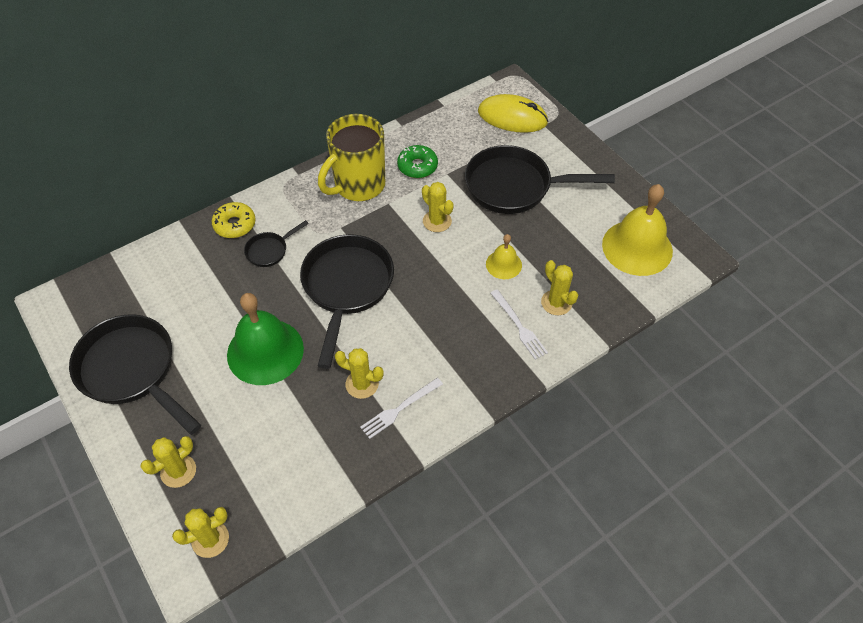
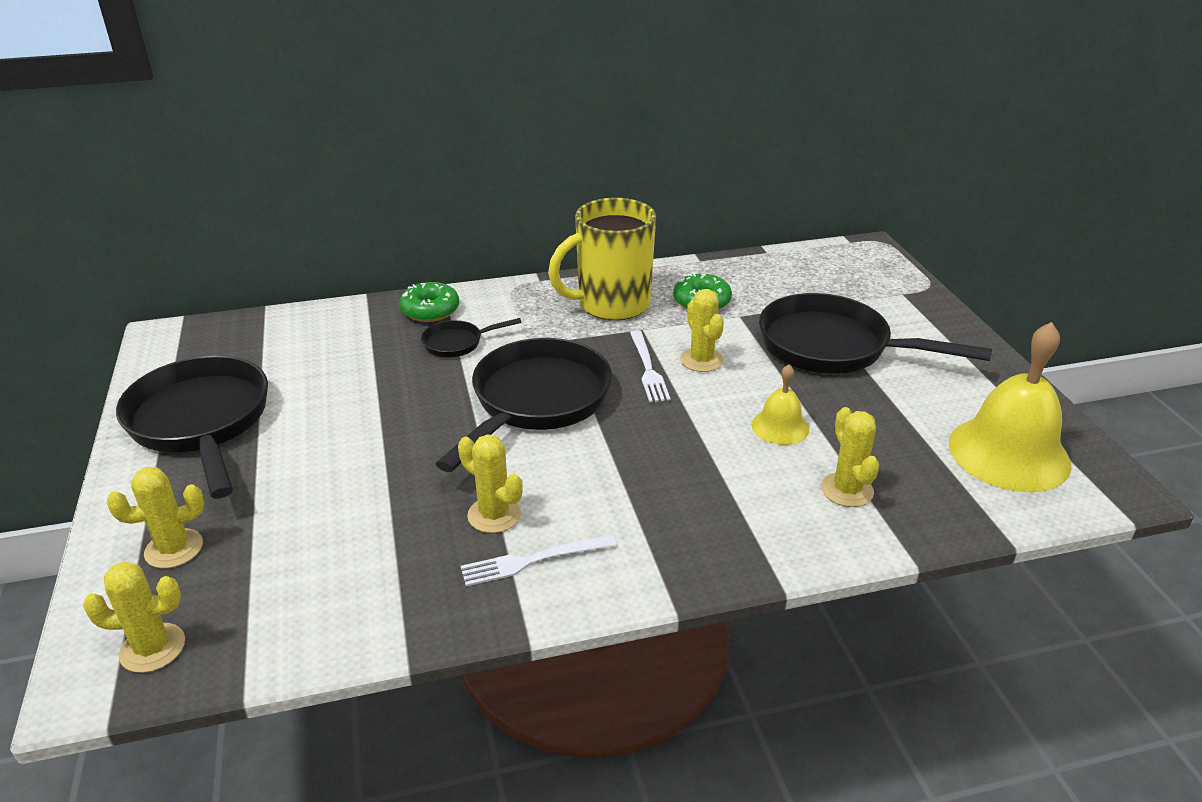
camera: 20 degrees right, 20 degrees down
yellow donut [212,202,256,238] -> green donut [399,282,459,322]
green bell [227,293,304,385] -> none
yellow mouse [478,94,548,133] -> none
white fork [491,289,548,360] -> white fork moved to [630,330,671,402]

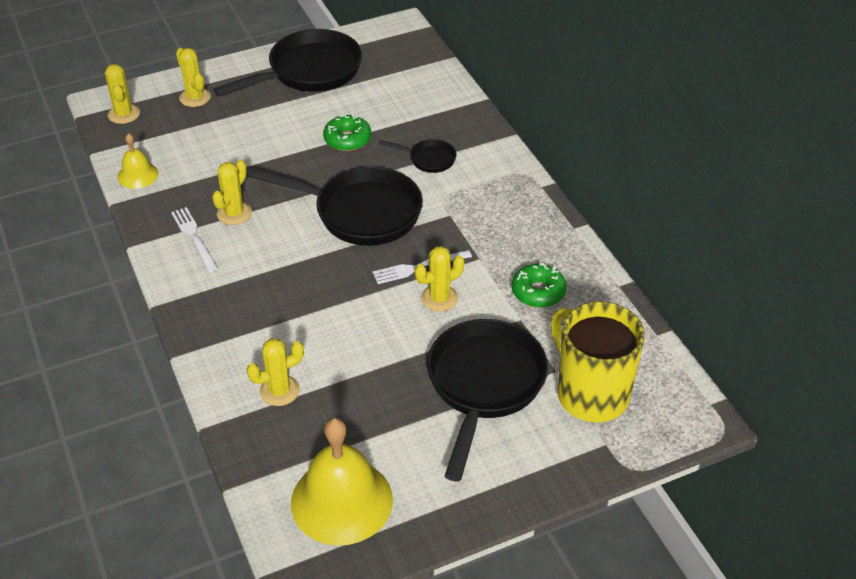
camera: 80 degrees right, 10 degrees up
green donut [399,282,459,322] -> green donut moved to [323,114,371,151]
black pan [421,318,521,358] -> black pan turned 135 degrees clockwise [379,139,457,173]
yellow mug [548,198,656,320] -> yellow mug moved to [551,301,645,422]
yellow bell [751,364,809,445] -> yellow bell moved to [117,133,158,189]

